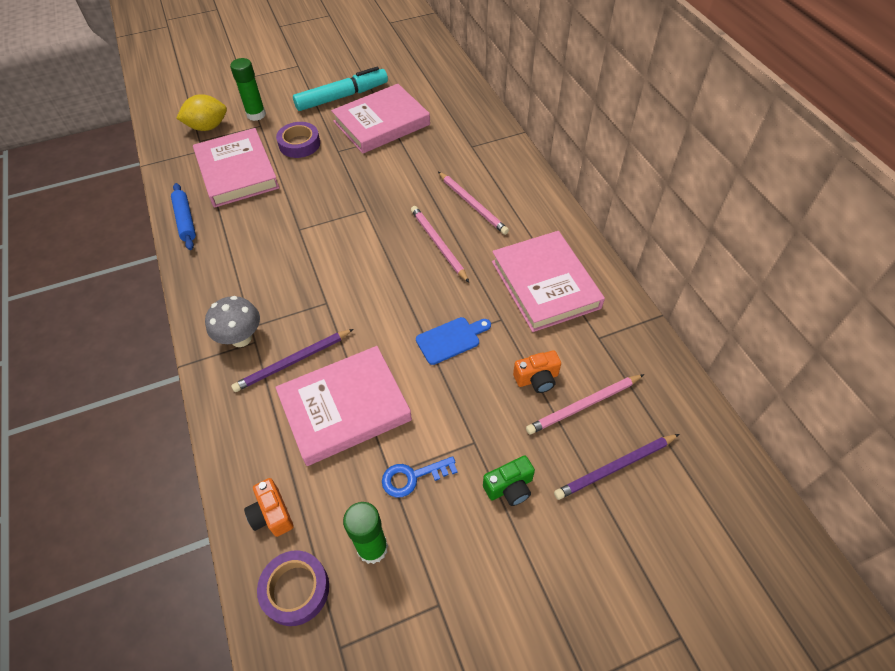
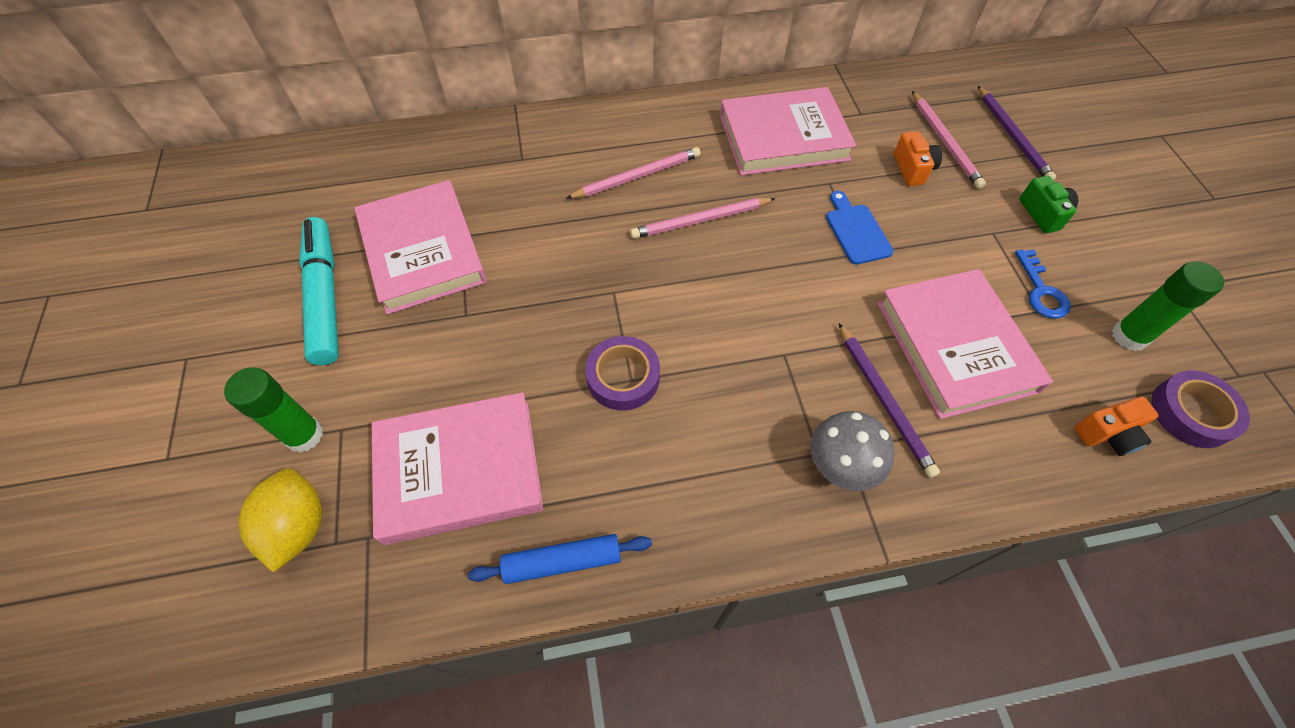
camera: 80 degrees left, 5 degrees up
purple tape [276,122,320,158] -> purple tape moved to [585,336,660,411]

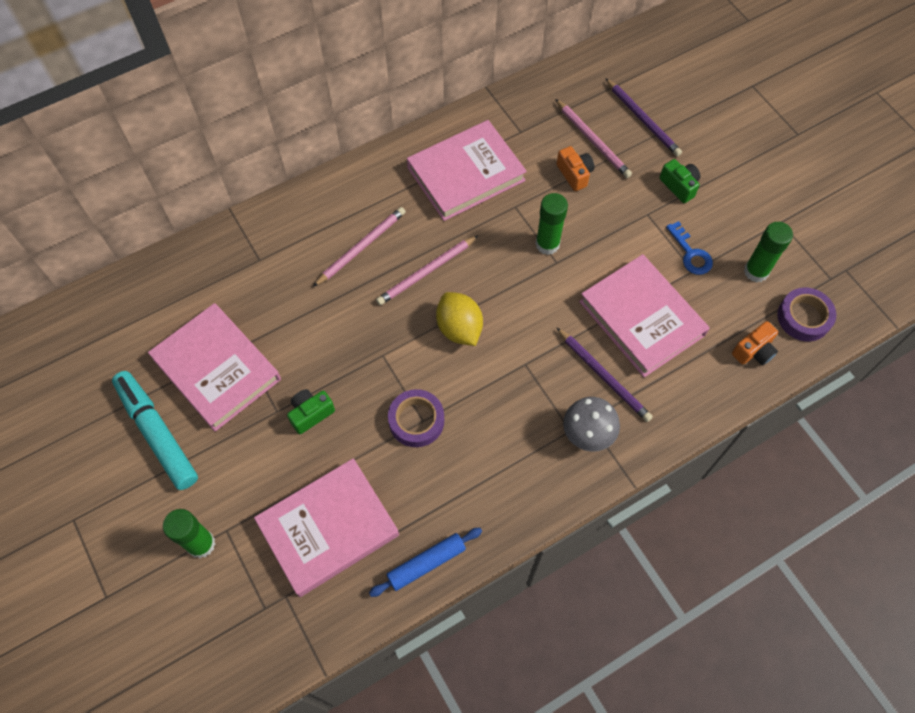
camera: 20 degrees left, 5 degrees up
yellow lemon [239,469,322,572] -> yellow lemon moved to [436,292,483,346]
blue cutting board [826,191,894,265] -> green glue stick [536,193,568,255]
none -> green camera [287,389,335,434]

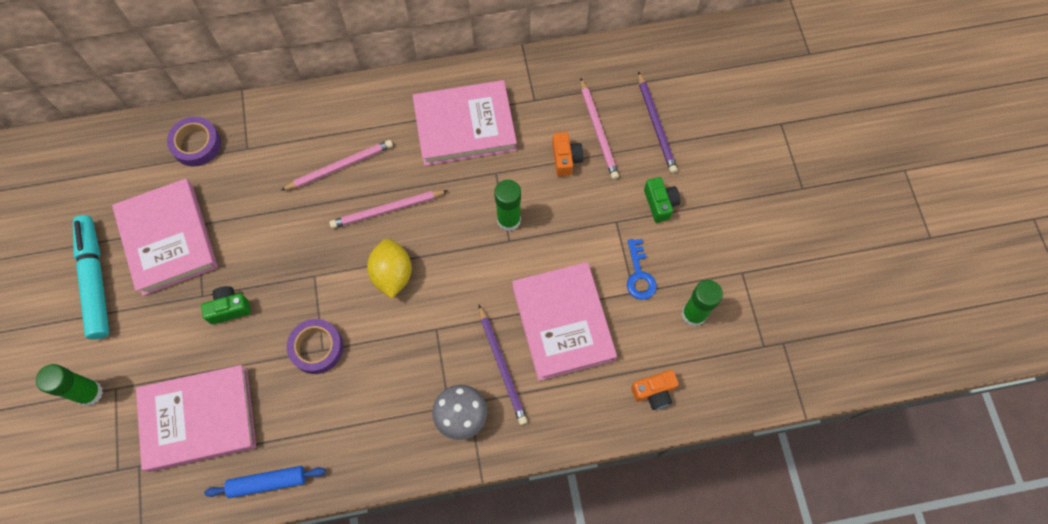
camera: 20 degrees right, 5 degrees up
purple tape [777,288,836,341] -> purple tape moved to [167,117,221,166]

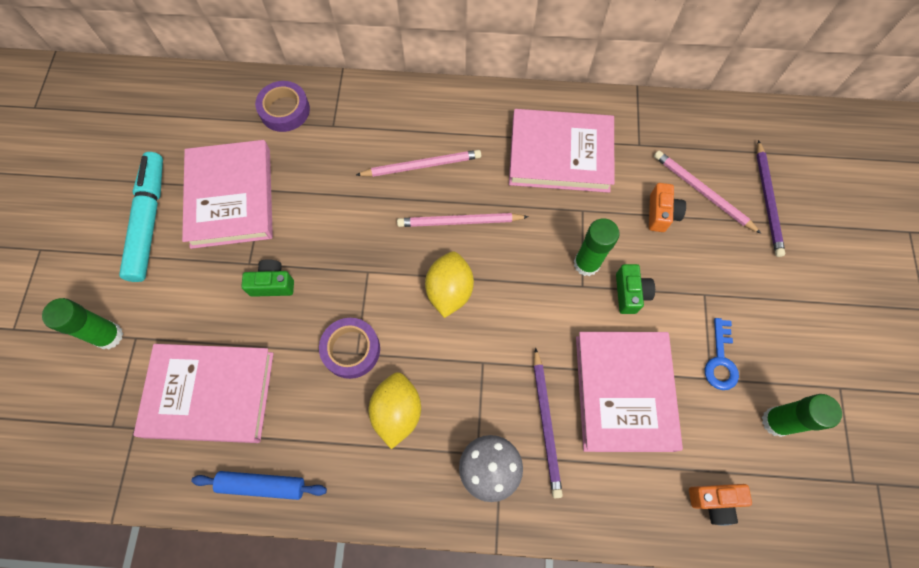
camera: 15 degrees right, 0 degrees up
pink pencil [580,78,619,179] -> pink pencil turned 135 degrees clockwise [654,151,761,234]
green camera [644,177,680,223] -> green camera moved to [616,264,655,314]
none -> yellow lemon [369,372,421,449]

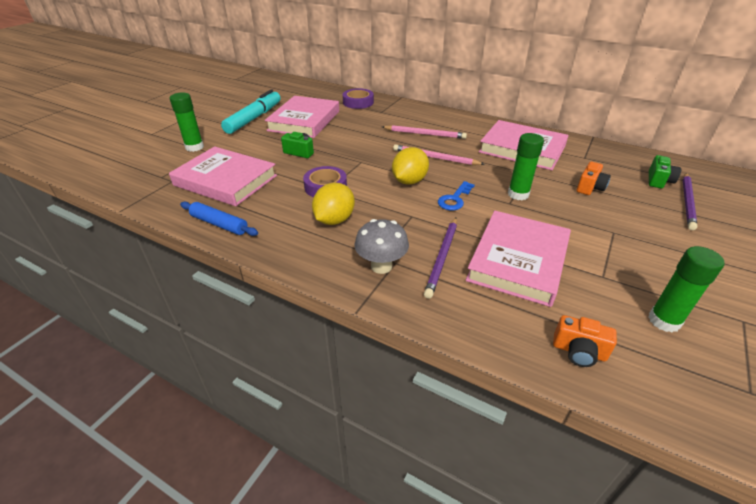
camera: 25 degrees right, 30 degrees down
green camera [616,264,655,314] -> green camera moved to [649,155,681,188]
pink pencil [654,151,761,234] -> none
blue key [705,318,739,390] -> blue key moved to [438,181,475,210]

